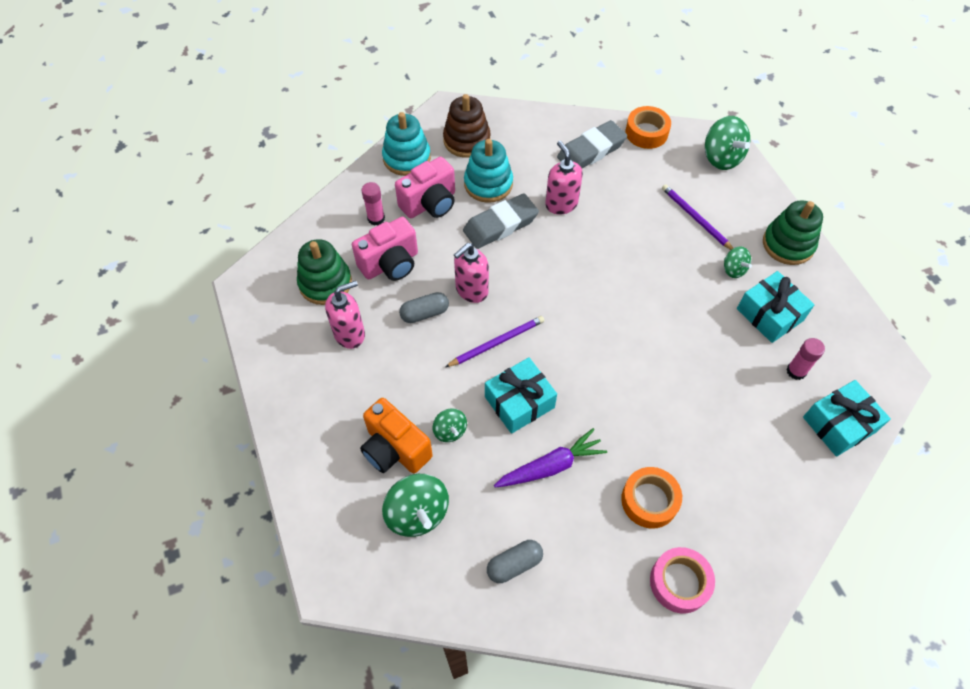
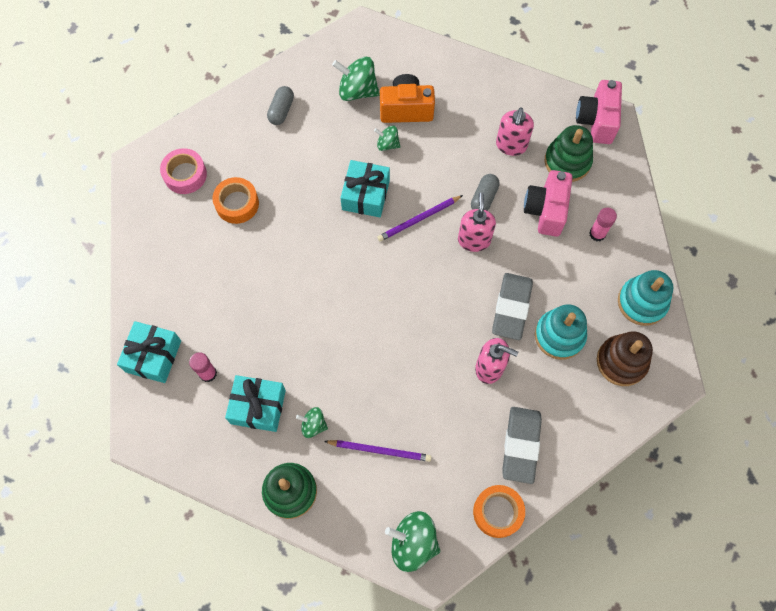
camera: 135 degrees right, 10 degrees up
pink camera [395,157,455,218] -> pink camera moved to [576,80,622,144]
purple pencil [445,316,544,367] -> purple pencil turned 45 degrees clockwise [377,195,463,242]
purple carrot [494,428,607,487] -> none

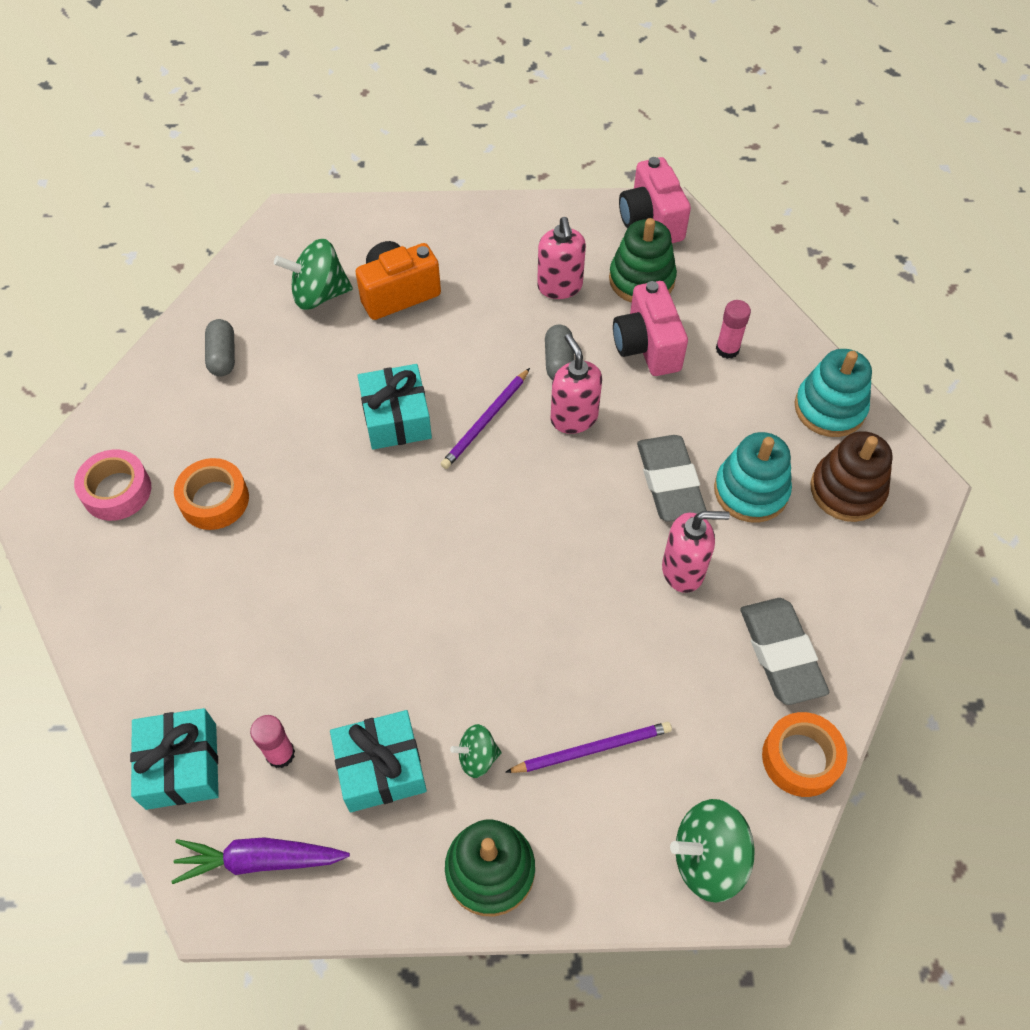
camera: 25 degrees left, 10 degrees down
green spinning top [374,126,401,151] -> none
none -> purple carrot [171,837,350,884]

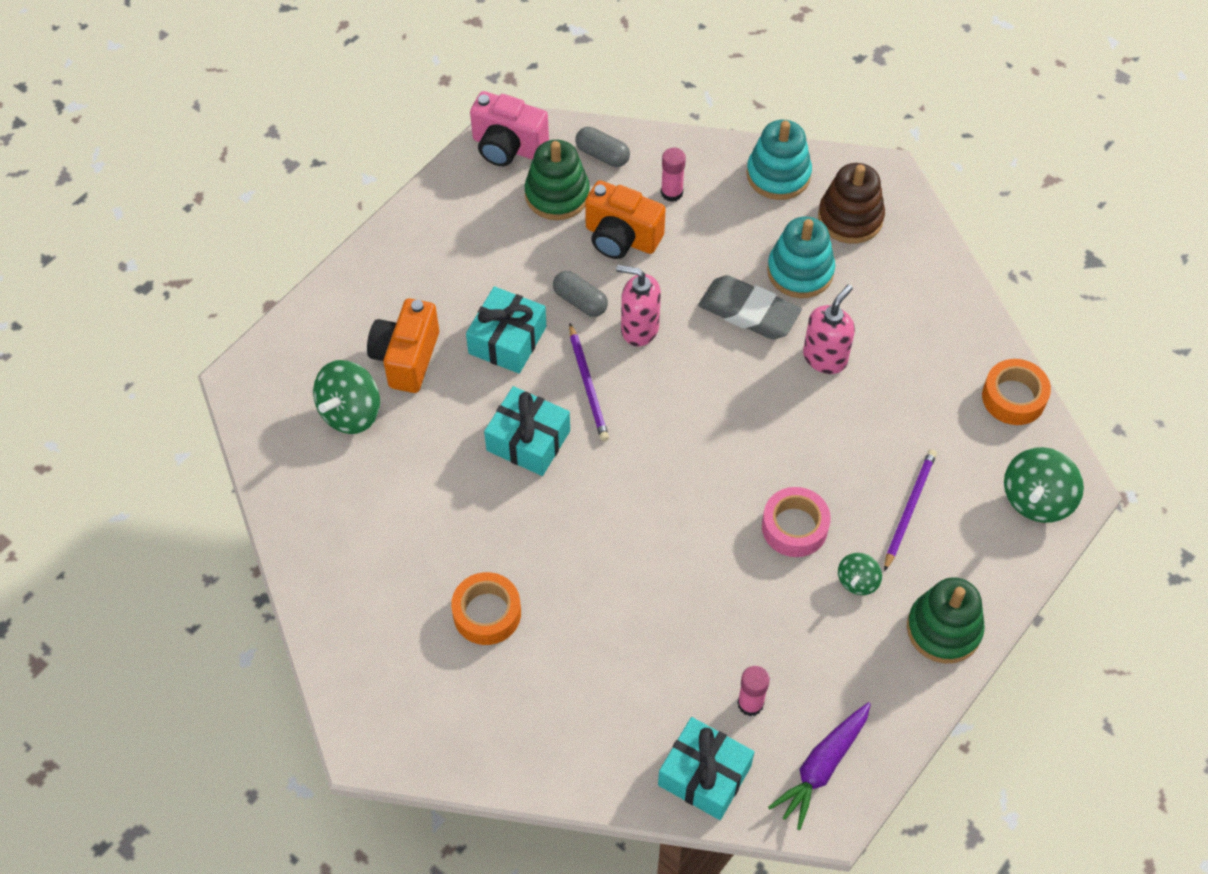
camera: 50 degrees left, 0 degrees up
pink tape [74,449,151,521] -> pink tape moved to [762,487,831,557]
grey capsule [205,319,235,377] -> grey capsule moved to [575,127,630,167]
turquoise gift [330,710,427,812] -> turquoise gift moved to [466,286,546,374]
pink soap dispenser [537,217,586,299] -> none
pink camera [613,281,688,376] -> orange camera [585,180,666,259]
grey eraser [740,598,829,705] -> none

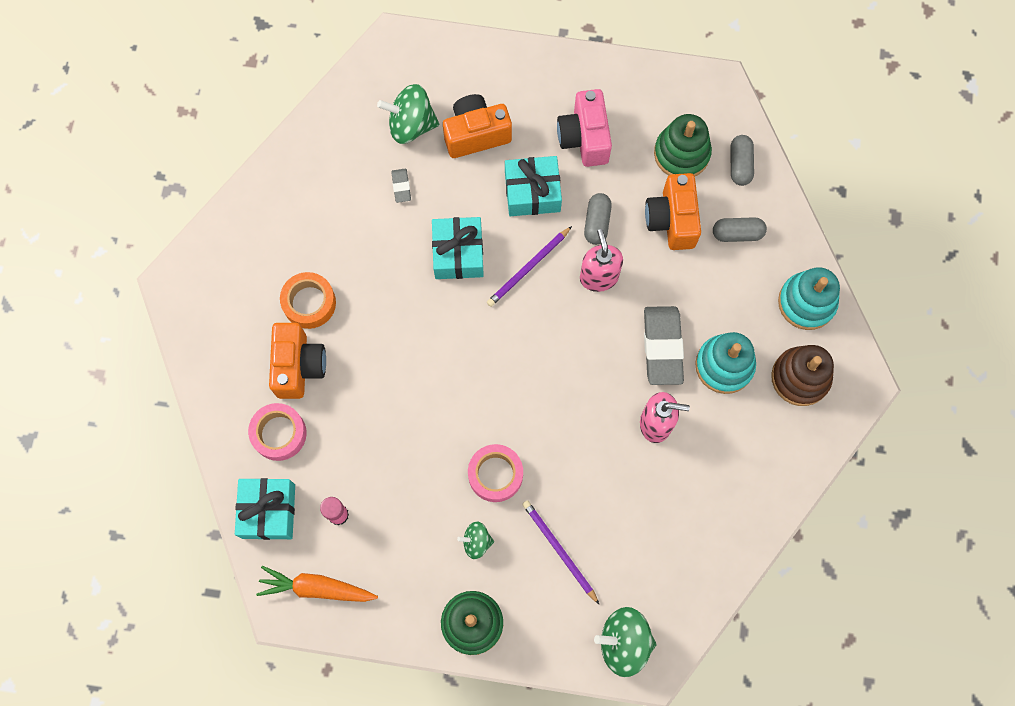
camera: 60 degrees right, 15 degrees up
pink camera [470,91,549,166] -> pink camera moved to [557,89,612,167]
pink glue stick [661,148,686,202] -> grey capsule [713,217,767,242]
purple carrot [768,702,871,830] -> orange carrot [256,566,378,602]
purple pencil [884,449,937,571] -> purple pencil turned 120 degrees counterclockwise [522,500,600,605]
orange tape [982,359,1051,425] -> none
none -> pink tape [248,403,307,461]
none -> orange camera [269,323,326,399]
none -> grey eraser [392,169,411,203]

